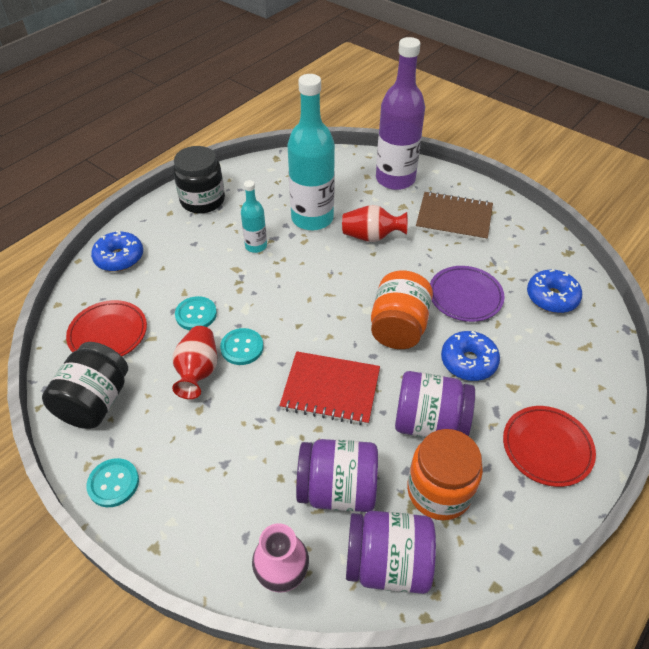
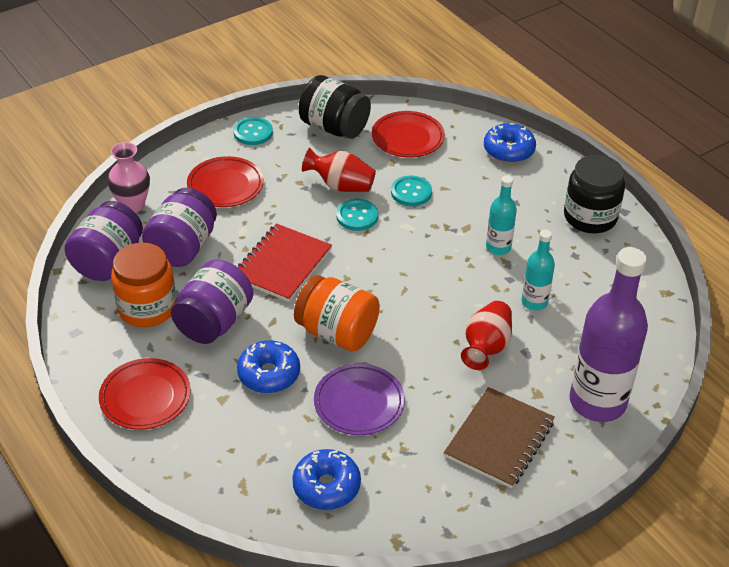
camera: 105 degrees right, 5 degrees down
turquoise bottle [287,74,335,231] -> turquoise bottle [522,229,555,311], size x0.50
none -> red plate [187,156,264,207]

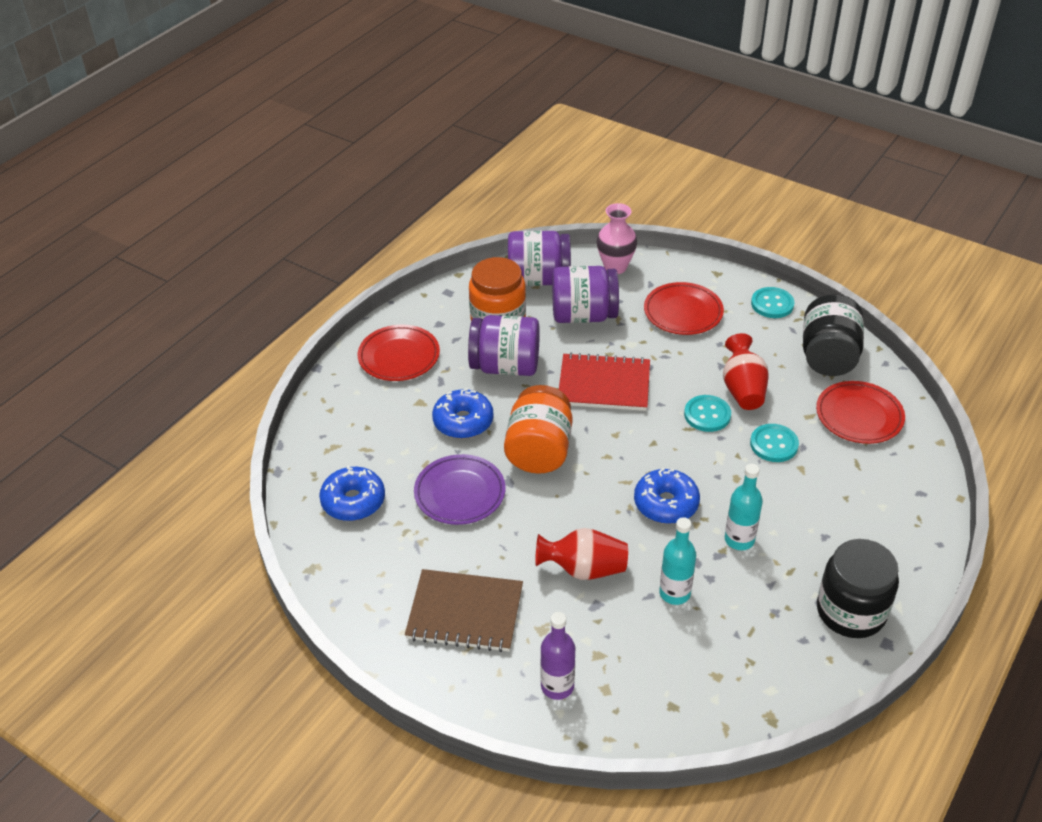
camera: 70 degrees right, 0 degrees up
blue donut [484,123,536,163] -> blue donut moved to [634,468,700,524]
purple bottle [569,247,648,422] -> purple bottle [540,612,575,700], size x0.50

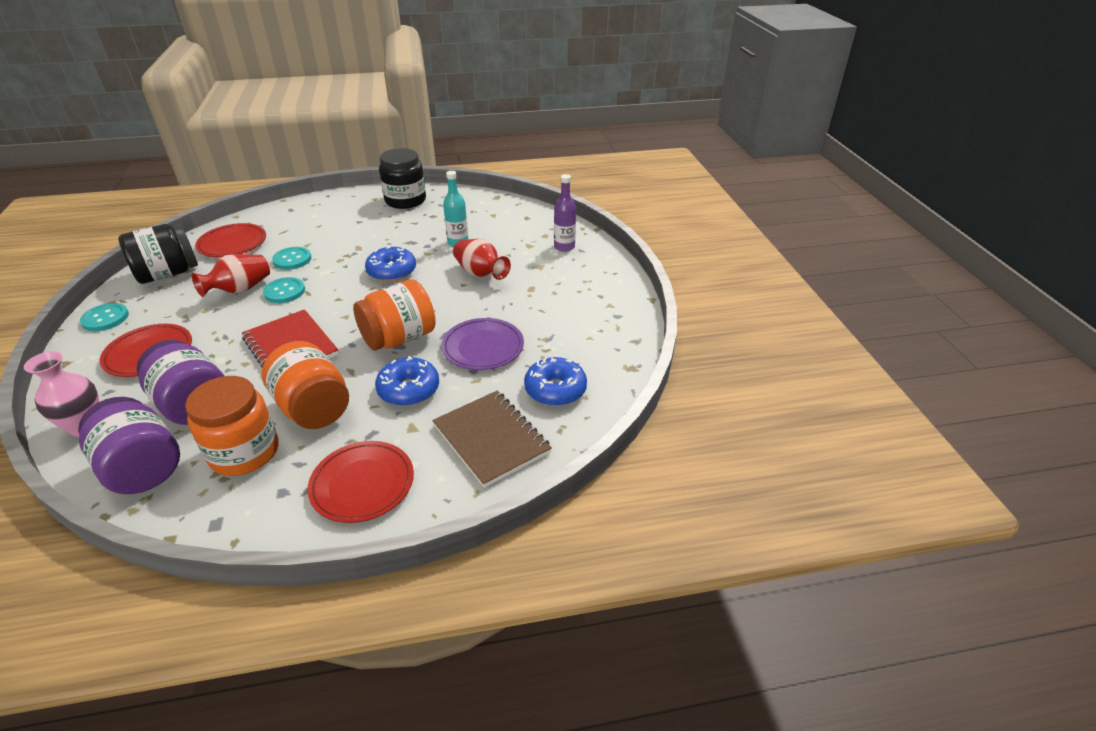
camera: 135 degrees left, 5 degrees down
brown notebook [405,569,523,652] -> brown notebook moved to [432,391,552,488]
purple jar [468,315,540,376] -> orange jar [261,341,349,429]
turquoise bottle [725,464,763,550] -> none

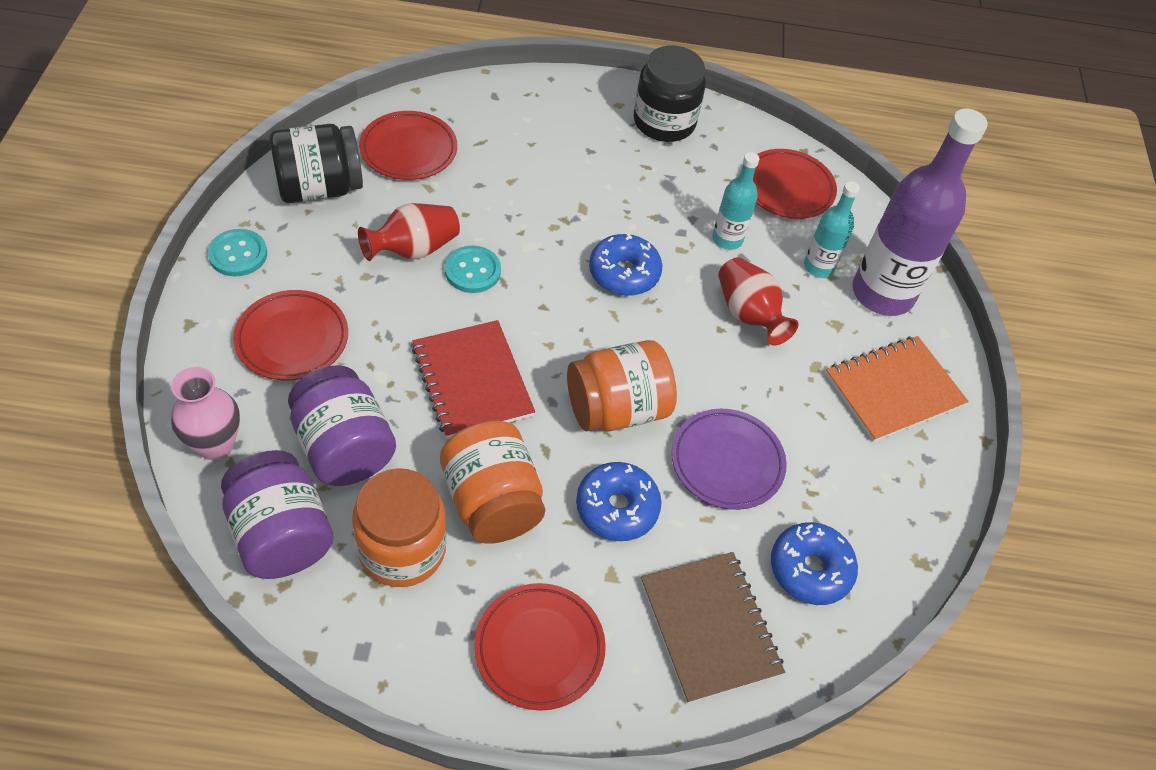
camera: 10 degrees right, 15 degrees up
turquoise button [272,247,311,270] -> none
purple bottle [554,174,576,252] -> purple bottle [852,108,988,316], size x2.00
none -> red plate [753,149,837,219]
none -> turquoise bottle [804,181,860,278]
none -> orange notebook [825,336,969,442]

